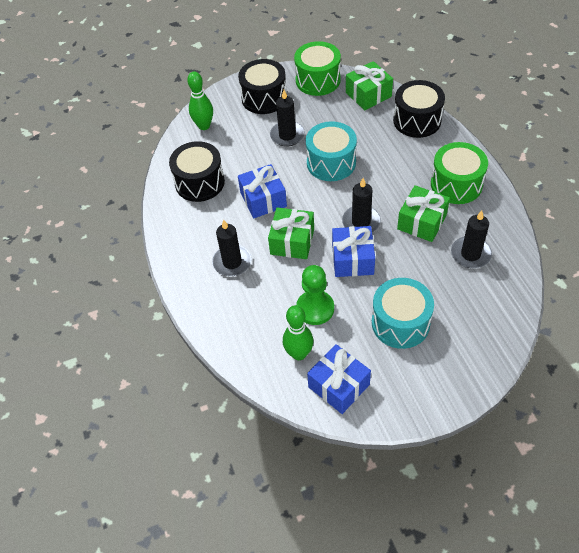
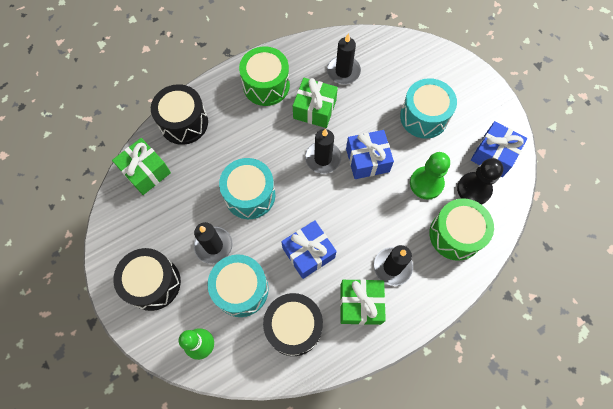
camera: 105 degrees left, 15 degrees up
green gift [268,207,314,259] -> green gift moved to [340,279,386,325]
green bowling pin [283,305,314,360] -> black pawn [457,158,503,205]
green drum [294,41,341,96] -> green drum moved to [429,198,494,261]
none -> turquoise drum [208,255,269,317]

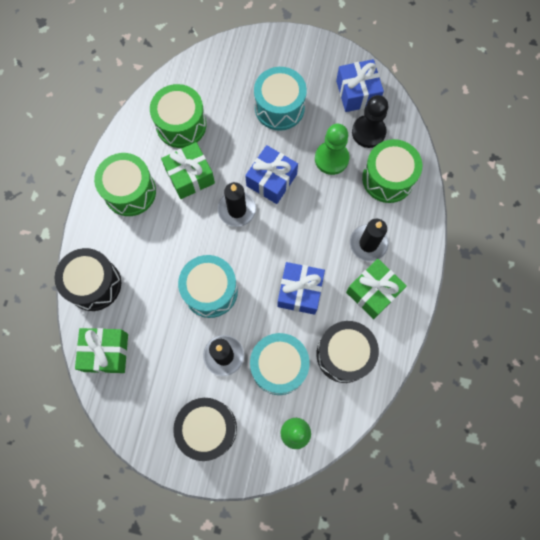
camera: 45 degrees left, 5 degrees up
black candle [327,34,361,84] -> green drum [150,84,206,148]

